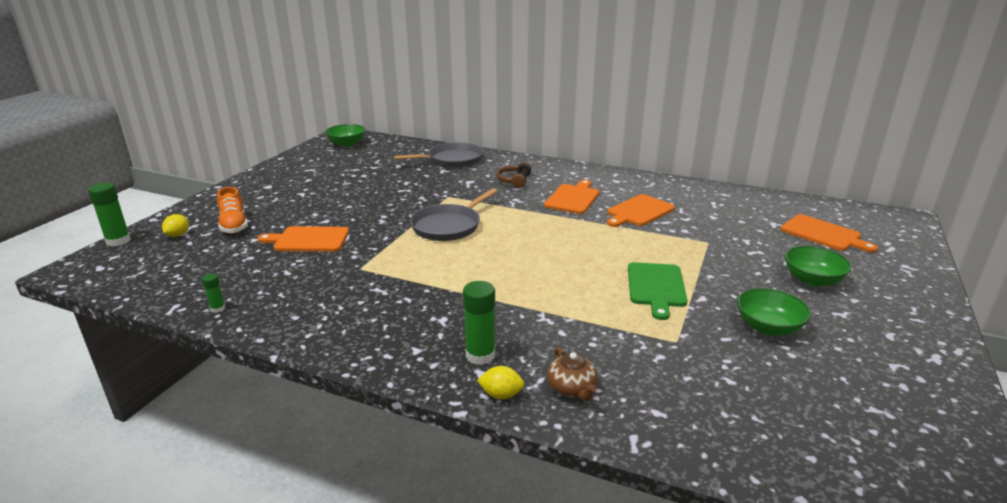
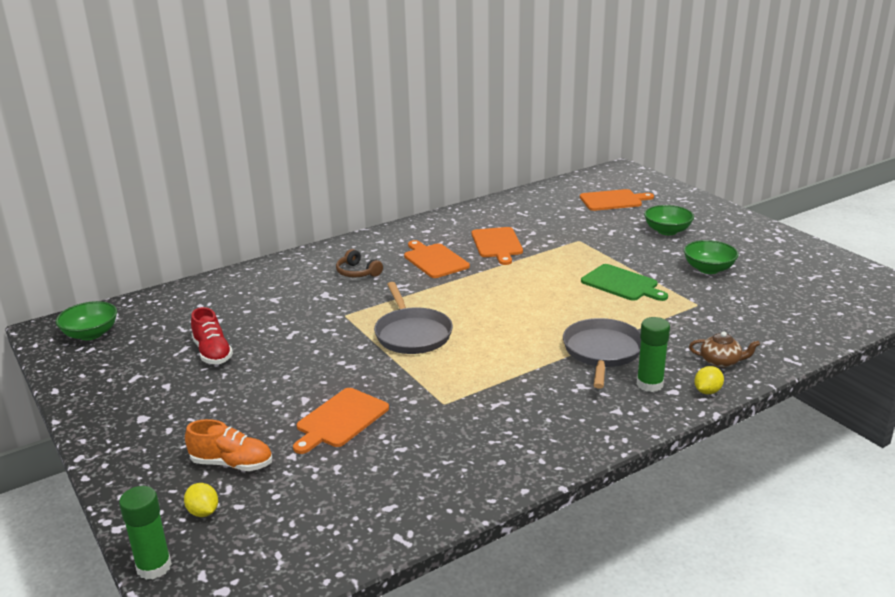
camera: 55 degrees left, 0 degrees up
green glue stick [202,273,225,313] -> none
grey pan [394,142,484,168] -> grey pan moved to [563,318,641,389]
none -> red shoe [191,307,233,364]

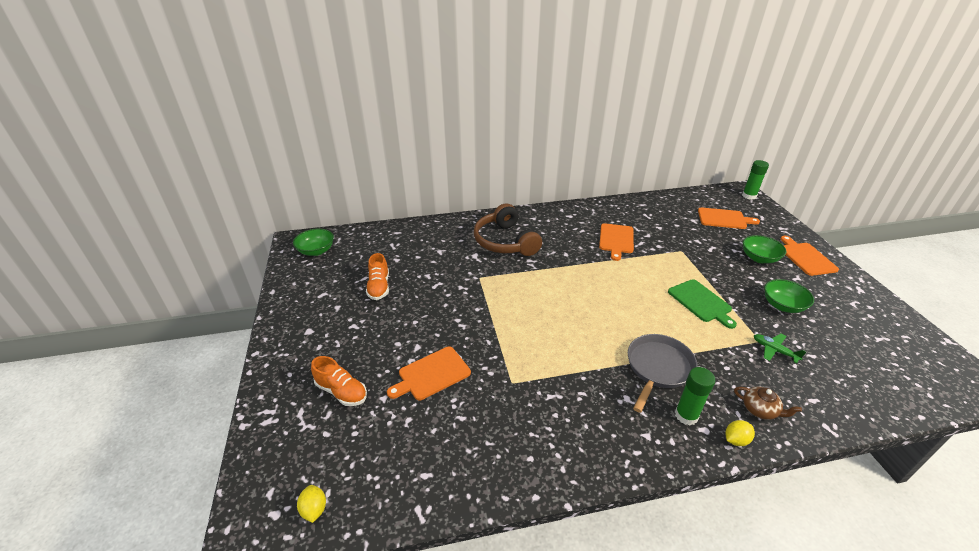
camera: 20 degrees right, 10 degrees up
green glue stick [119,486,172,580] -> green glue stick moved to [742,160,769,200]
yellow lemon [184,483,218,517] -> yellow lemon moved to [297,485,326,523]
red shoe [191,307,233,364] -> orange shoe [366,253,389,300]
brown headphones [336,249,383,277] -> brown headphones [474,203,542,256], size x2.07
grey pan [374,282,453,354] -> none
orange cutting board [404,240,470,278] -> orange cutting board moved to [780,236,839,276]
none -> green plane [754,334,806,363]

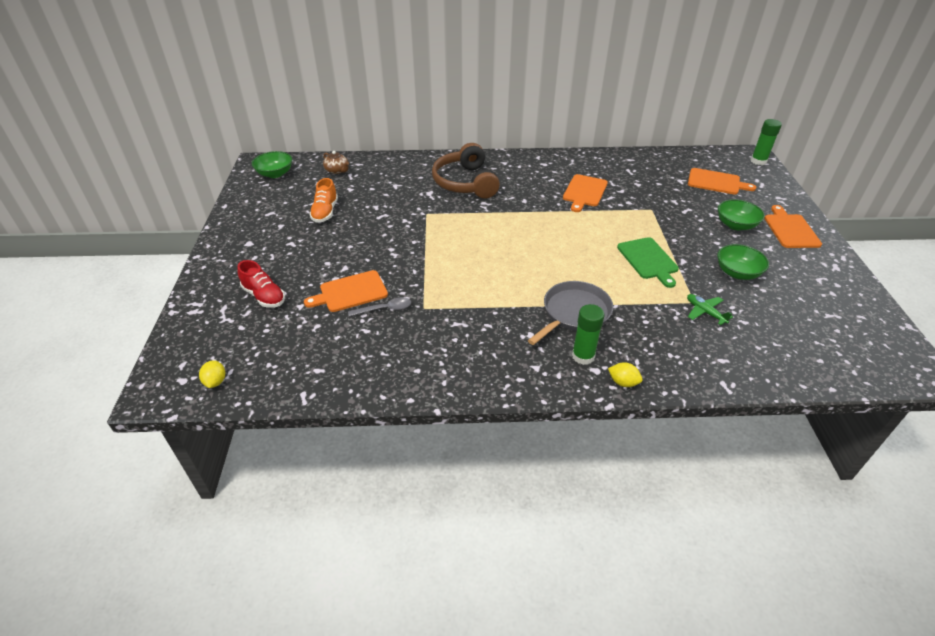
camera: 10 degrees right, 5 degrees up
orange shoe [311,356,367,406] -> red shoe [237,260,285,308]
yellow lemon [725,420,755,446] -> yellow lemon turned 45 degrees clockwise [608,362,643,387]
brown teapot [734,386,802,420] -> brown teapot moved to [323,151,349,174]
none -> grey spoon [348,297,411,317]

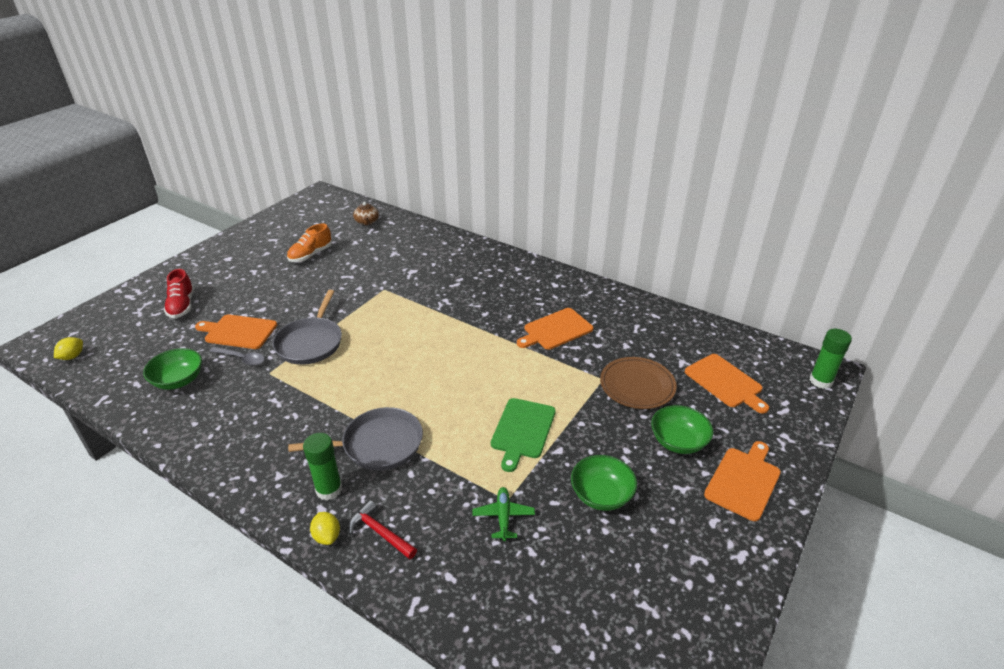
camera: 35 degrees right, 5 degrees down
green bowl [252,151,292,178] -> green bowl moved to [143,348,202,390]
brown headphones [432,143,500,198] -> none
none -> grey pan [273,290,342,365]
none -> red hammer [348,500,417,560]
none -> brown plate [600,357,677,409]

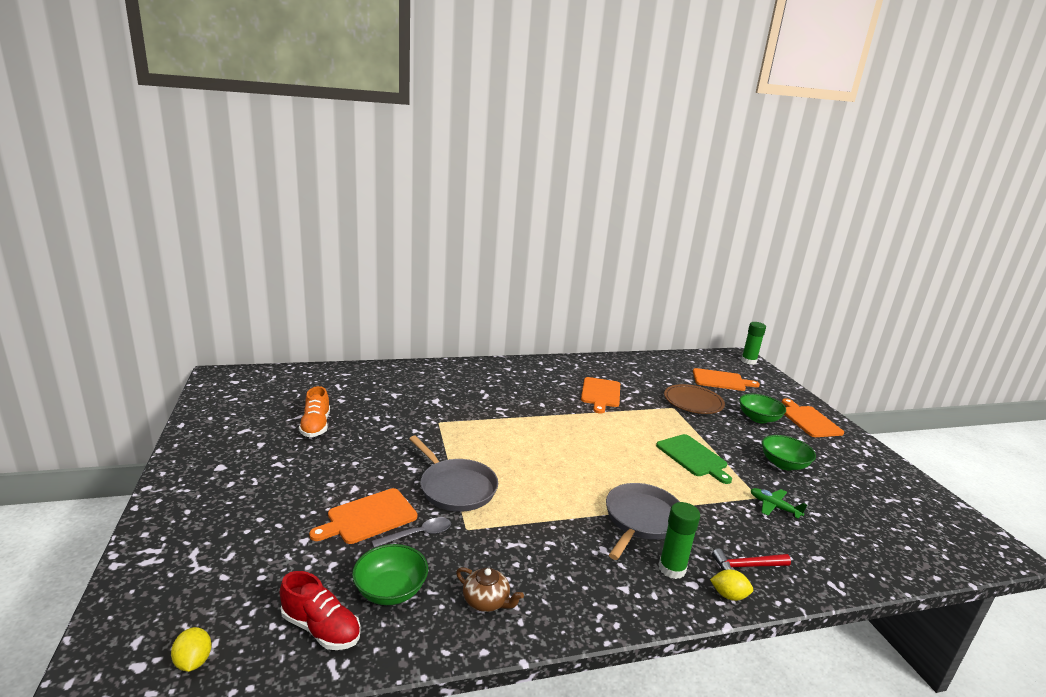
camera: 50 degrees left, 15 degrees down
red shoe [164,269,194,318] -> red shoe moved to [280,571,361,650]
brown teapot [353,202,379,225] -> brown teapot moved to [456,567,524,612]

